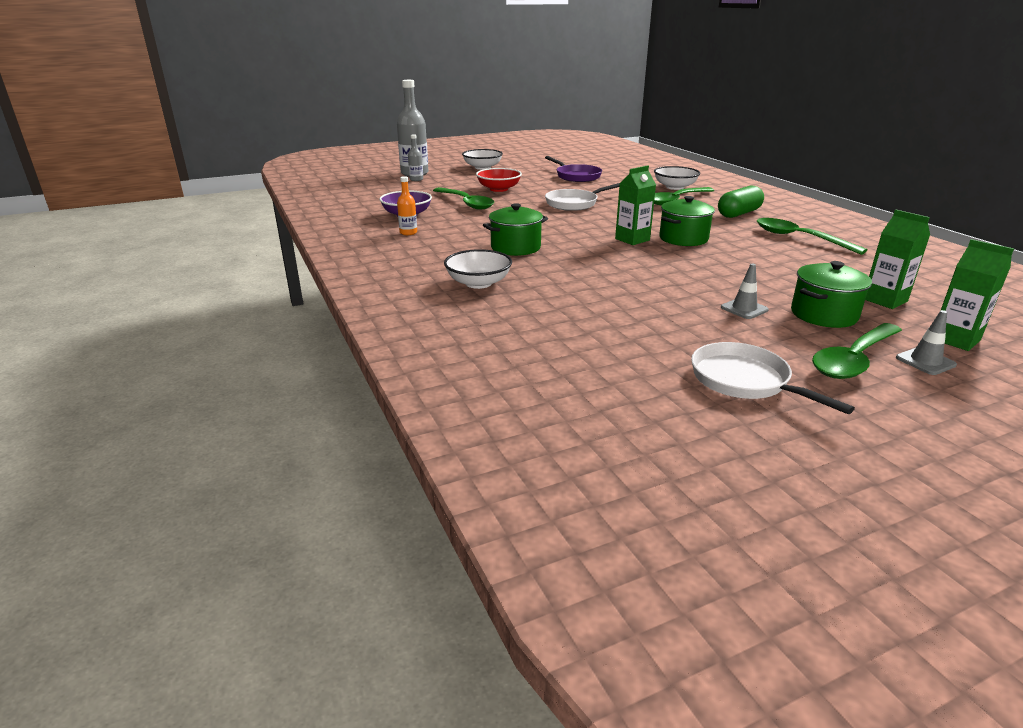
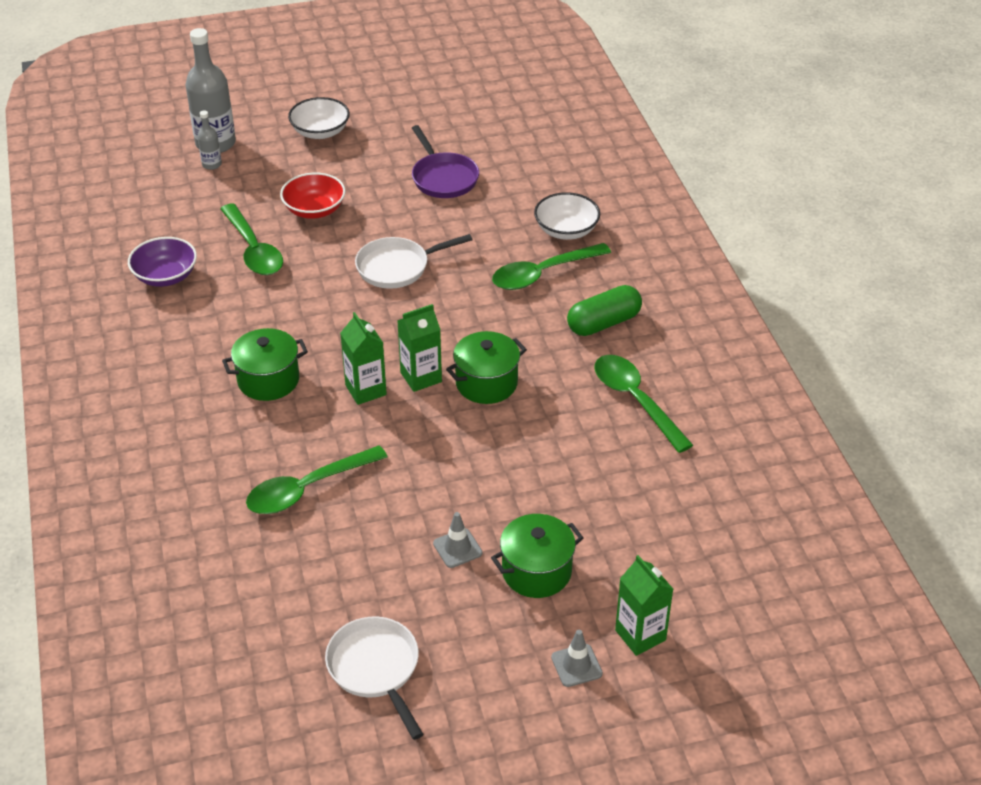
camera: 10 degrees right, 15 degrees up
orange bottle [397,176,417,235] -> none
white bowl [444,249,512,289] -> none
green spoon [812,323,902,379] -> green spoon moved to [246,445,388,514]
green carton [865,210,930,309] -> green carton moved to [340,312,387,405]

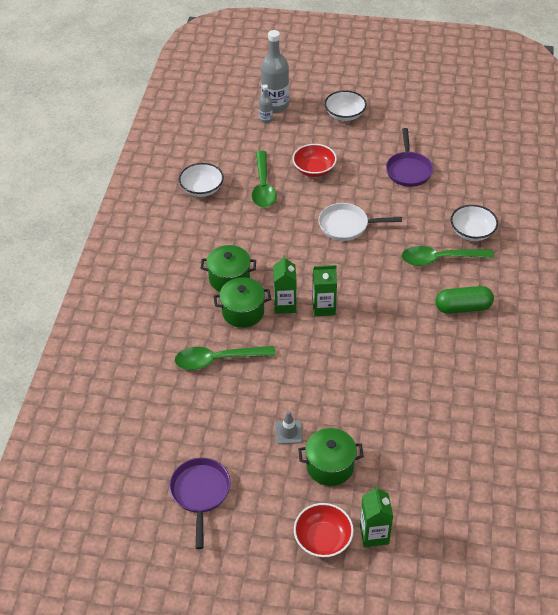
camera: 25 degrees right, 5 degrees up
purple bowl [128,237,197,287] -> white bowl [179,163,224,197]
white pan [325,616,423,740] -> purple pan [169,458,231,549]
green pot [446,331,527,404] -> green pot moved to [214,277,271,328]
grey traffic cone [551,630,603,687] -> red bowl [294,503,354,558]
green spoon [595,355,693,453] -> none

